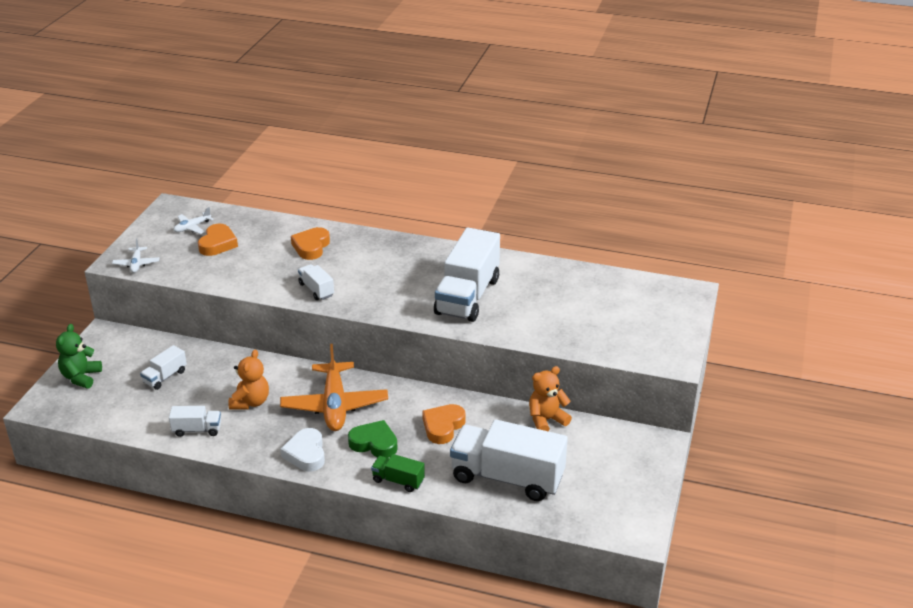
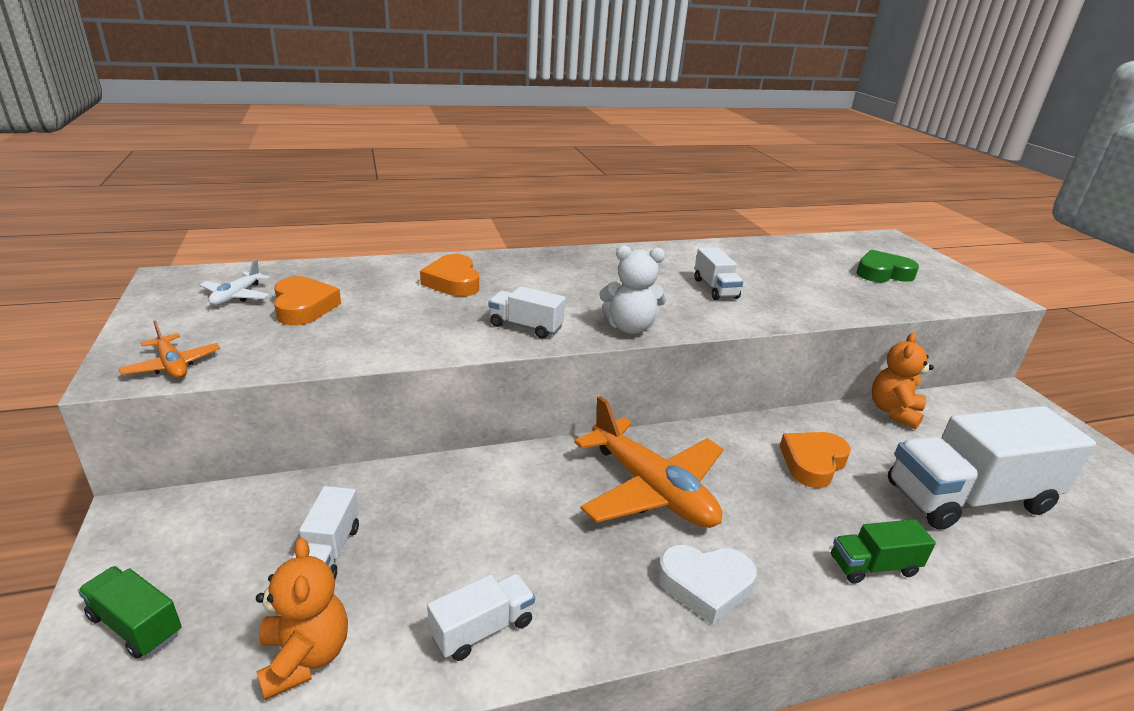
camera: 35 degrees left, 5 degrees down
green teddy bear [56,324,102,388] -> green truck [78,566,182,659]
white plane [112,239,159,273] -> orange plane [118,320,220,378]
orange teddy bear [228,349,269,410] -> orange teddy bear moved to [256,537,348,700]
white heart [281,428,325,471] -> white heart turned 45 degrees counterclockwise [657,545,756,625]
green heart [348,420,398,458] -> green heart moved to [856,250,919,282]
orange heart [422,404,466,444] -> orange heart turned 45 degrees clockwise [780,432,851,488]
white truck [434,228,500,322] -> white truck [694,247,743,300], size x0.46
none -> white teddy bear [599,245,667,334]

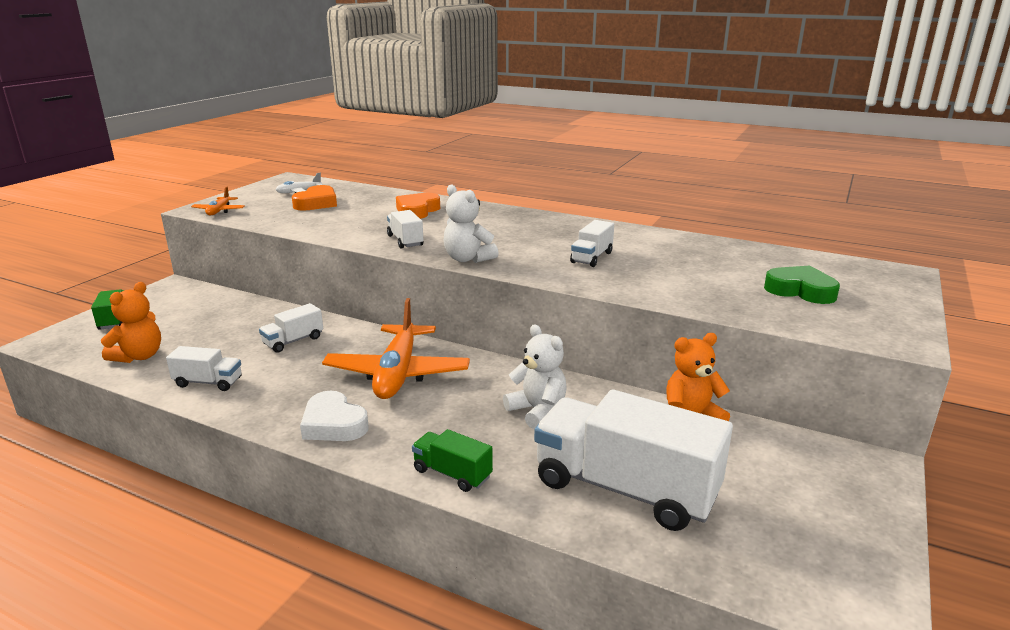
camera: 45 degrees right, 5 degrees down
white truck [292,486,359,579] -> white truck moved to [259,303,323,353]
orange heart [780,432,851,488] -> white teddy bear [503,324,566,429]

